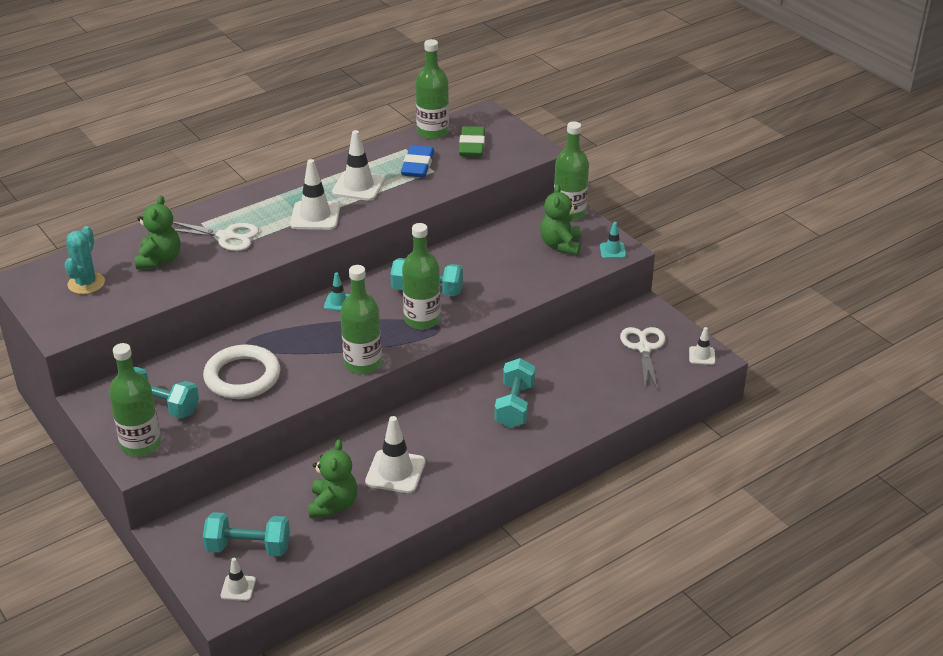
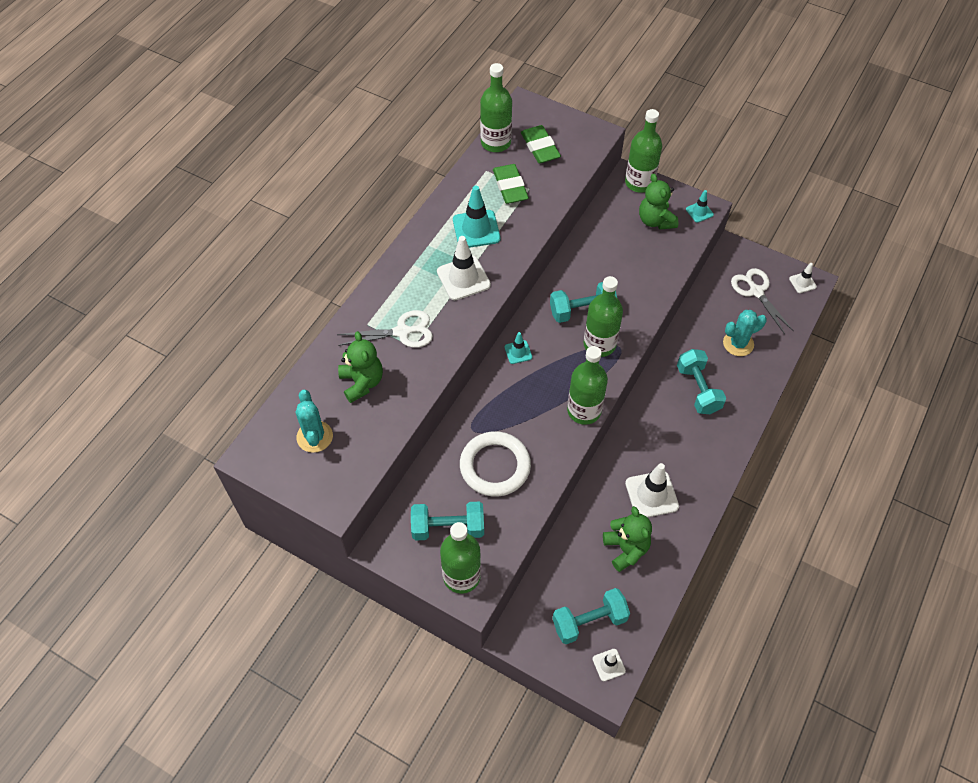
camera: 25 degrees left, 20 degrees up
white traffic cone [332,130,385,201] -> turquoise traffic cone [453,186,500,248]
blue eraser [401,145,434,177] -> green eraser [493,164,529,204]
none -> turquoise cactus [723,310,767,356]

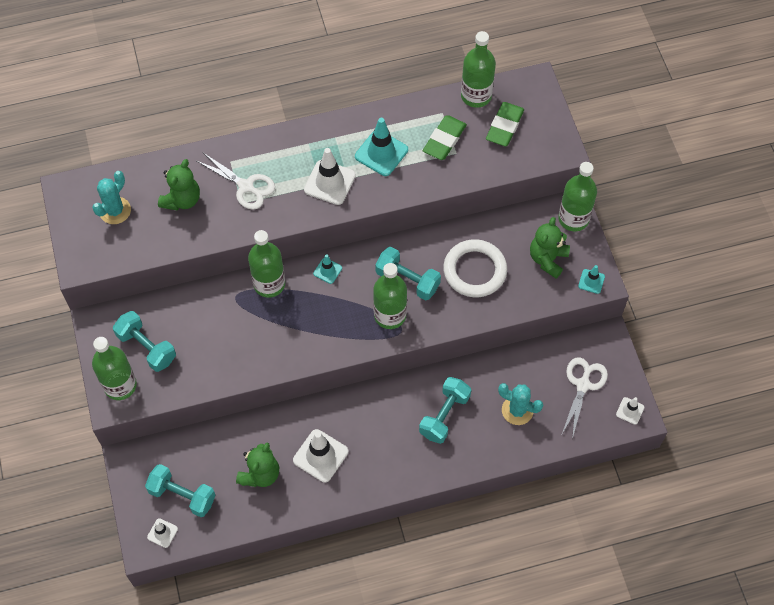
camera: 45 degrees right, 5 degrees up
white ring [460,431,531,497] -> white ring moved to [443,239,507,297]
green bottle [567,346,608,425] -> green bottle moved to [248,230,285,298]

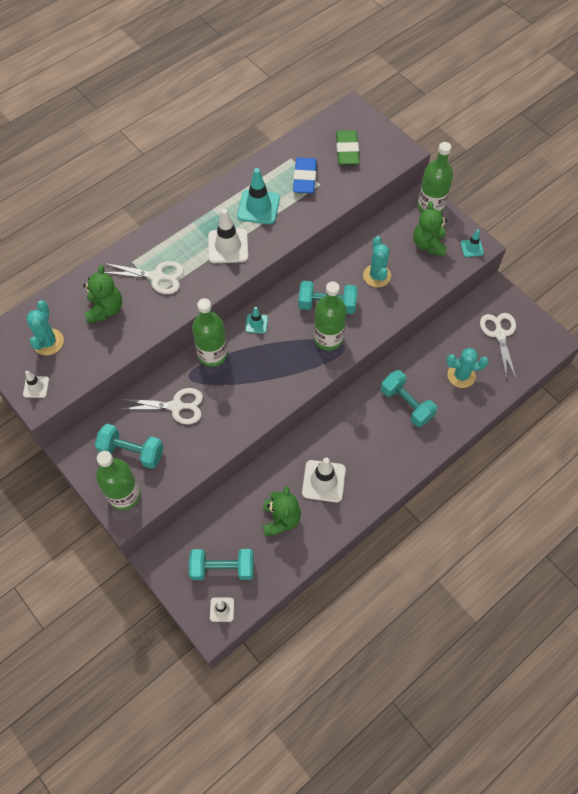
camera: 25 degrees left, 0 degrees up
turquoise dumbbell [419,377,471,444] -> turquoise dumbbell turned 45 degrees counterclockwise [381,370,437,427]
green eraser [423,115,467,160] -> blue eraser [293,157,317,193]
white ring [443,239,507,297] -> turquoise cactus [363,236,391,287]
green bottle [461,31,496,108] -> none
white traffic cone [616,397,644,425] -> white traffic cone moved to [23,370,49,398]
none -> white scissors [118,388,203,424]

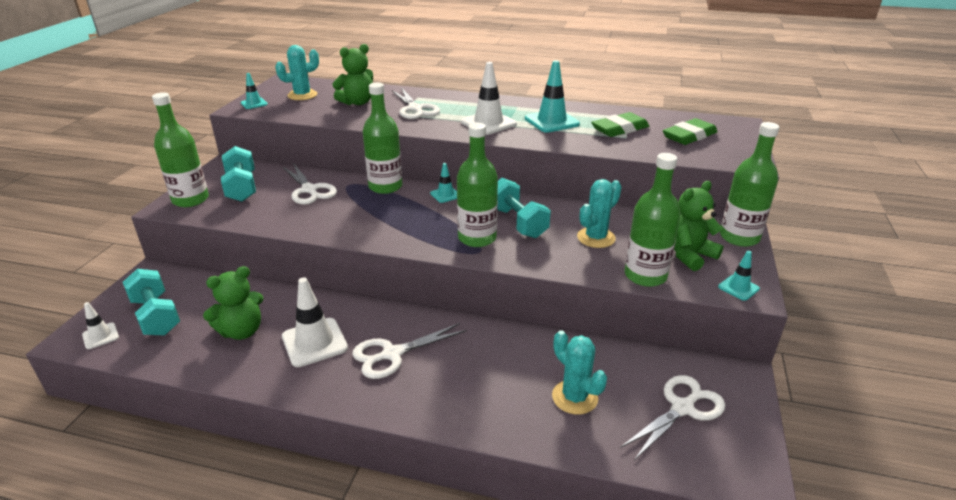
camera: 55 degrees right, 30 degrees down
white traffic cone [23,370,49,398] -> turquoise traffic cone [241,73,268,109]
blue eraser [293,157,317,193] -> green eraser [591,112,649,137]
turquoise dumbbell [381,370,437,427] -> none
none -> white scissors [352,323,467,379]
none -> green bottle [625,153,681,287]

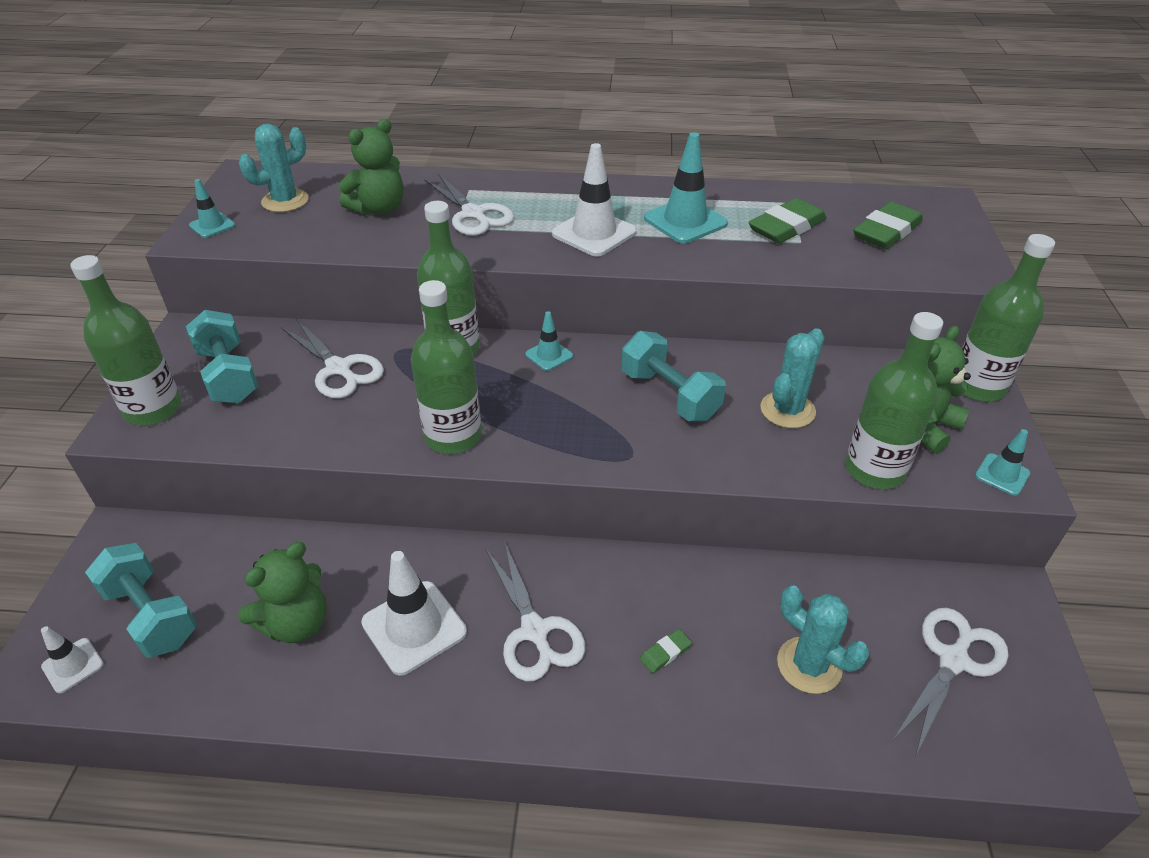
camera: 10 degrees left, 10 degrees up
white scissors [352,323,467,379] -> white scissors turned 75 degrees counterclockwise [485,540,586,681]
green bottle [457,123,498,247] -> green bottle moved to [411,280,482,454]
none -> green eraser [640,629,692,673]

